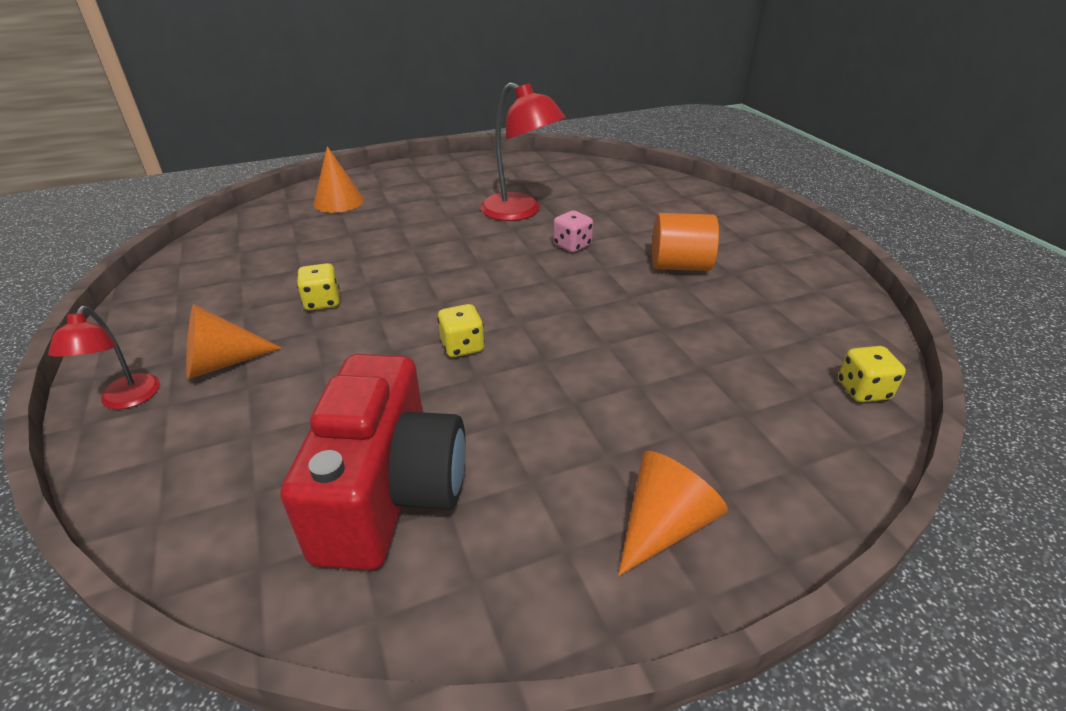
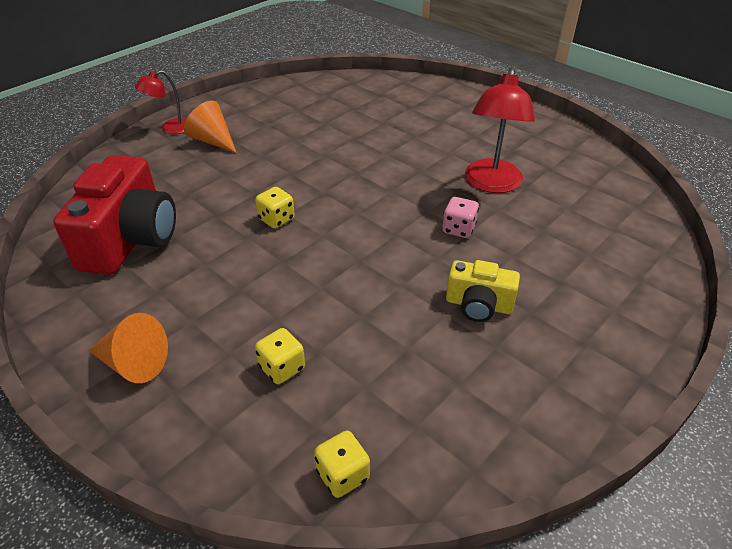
camera: 65 degrees right, 5 degrees up
red camera [280,354,466,570] -> red camera turned 60 degrees counterclockwise [53,155,176,275]
yellow dice [297,263,340,311] -> yellow dice moved to [255,328,305,384]
orange cone [314,146,364,213] -> none
orange cylinder [652,213,719,271] -> yellow camera [446,260,520,322]

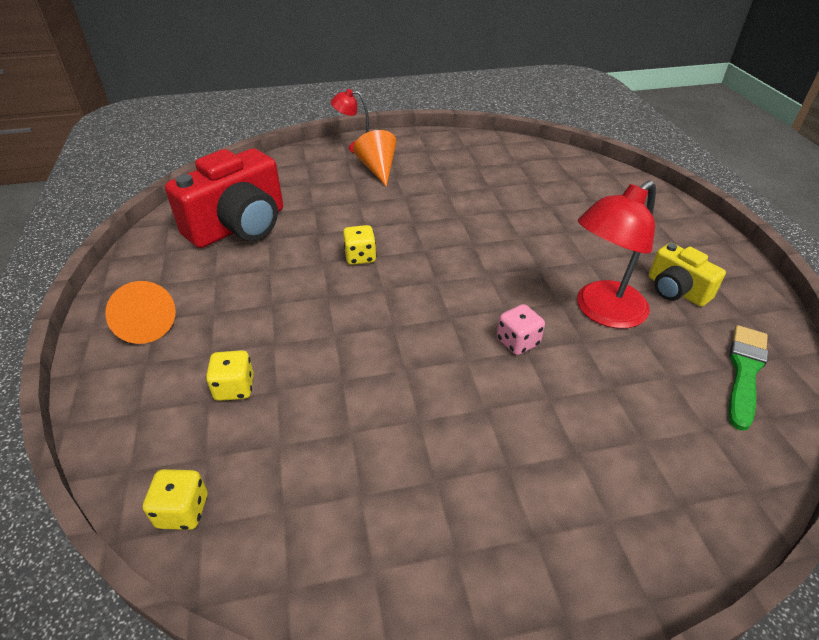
camera: 35 degrees right, 0 degrees up
yellow camera [446,260,520,322] -> yellow camera moved to [649,243,726,307]
none -> green brush [729,325,768,431]

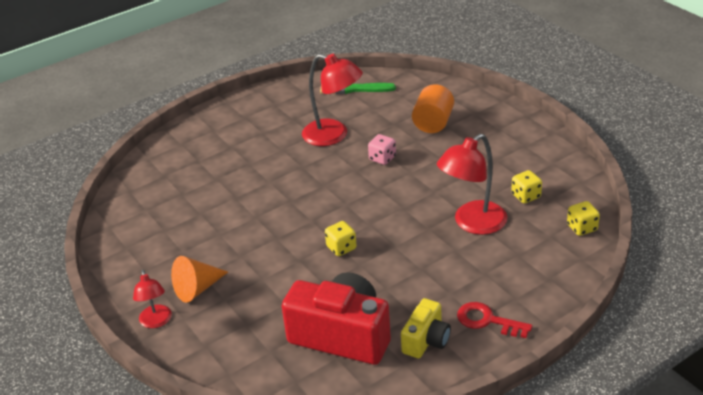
camera: 110 degrees left, 5 degrees down
orange cone [105,281,176,344] -> red key [457,302,532,338]
yellow dice [206,350,254,401] -> yellow dice moved to [511,170,542,204]
yellow camera [649,243,726,307] -> yellow camera moved to [401,298,451,358]
none -> orange cylinder [412,84,454,133]
none -> red lamp [437,134,507,235]

